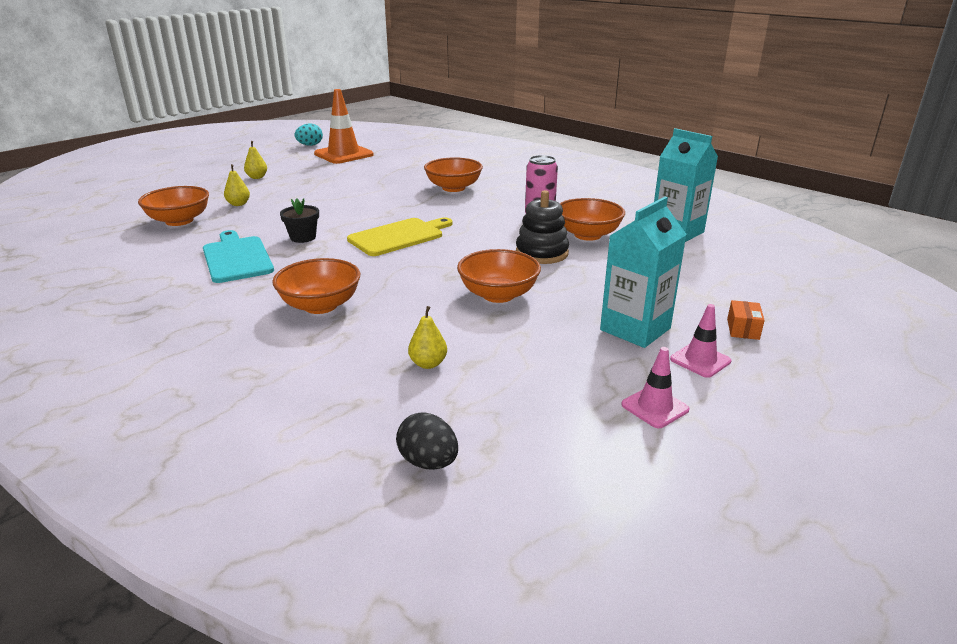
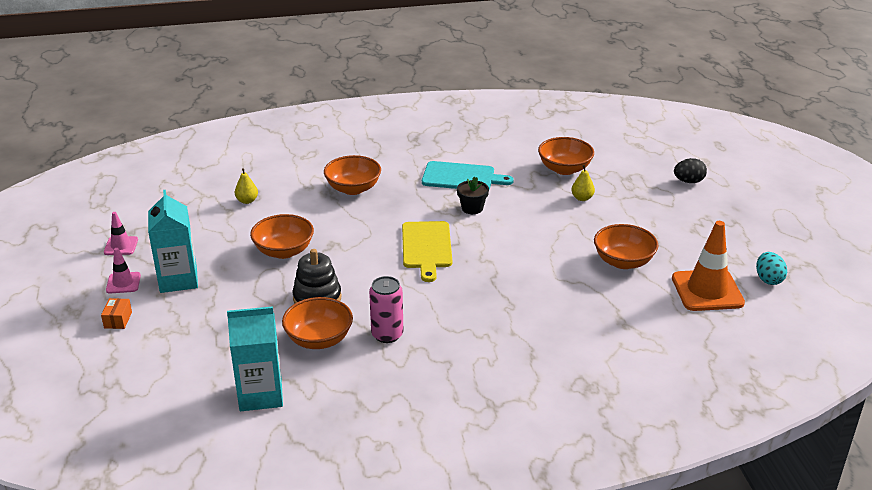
camera: 125 degrees right, 5 degrees up
yellow pear [244,141,267,179] -> none
black egg [396,412,458,470] -> black egg moved to [674,158,707,183]
orange bowl [424,157,483,192] -> orange bowl moved to [594,224,658,269]
orange box [727,300,765,340] -> orange box turned 45 degrees clockwise [101,298,132,329]

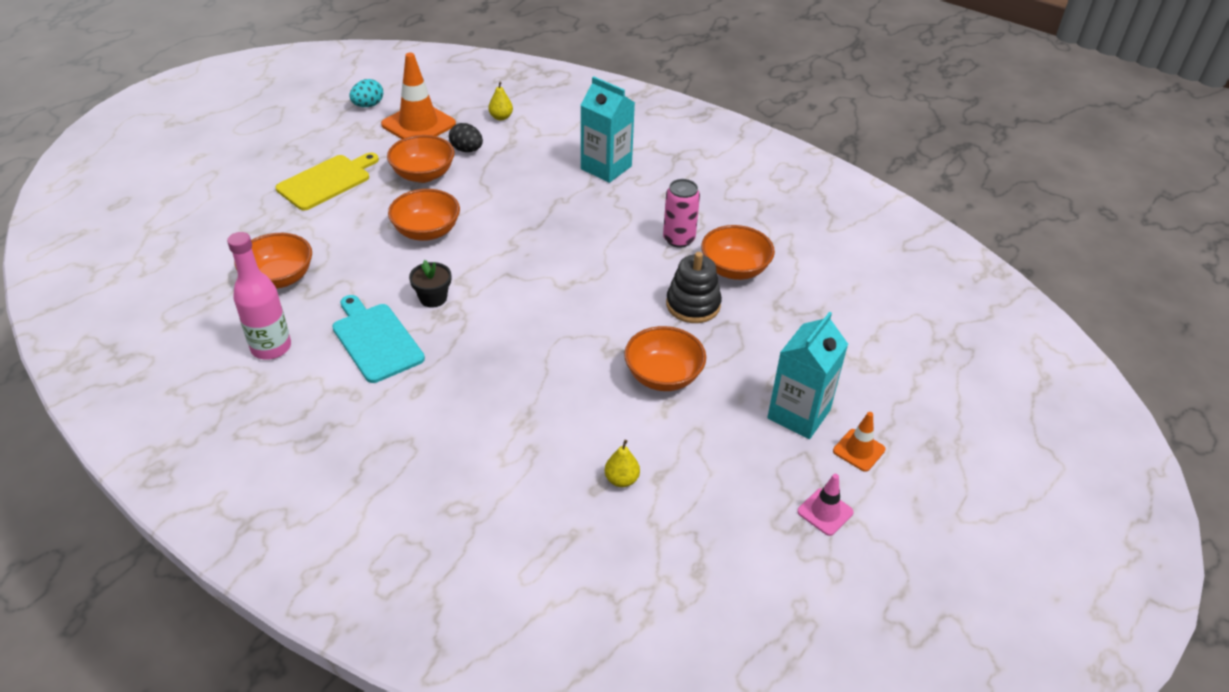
camera: 135 degrees left, 10 degrees up
orange box [101,298,132,329] -> none
pink traffic cone [106,248,141,293] -> orange traffic cone [833,412,886,472]
turquoise carton [227,306,283,411] -> turquoise carton moved to [581,76,635,183]
orange bowl [324,155,381,195] -> orange bowl moved to [388,189,460,241]
yellow cutting board [402,221,452,282] -> yellow cutting board moved to [275,153,379,210]
yellow pear [571,165,595,201] -> yellow pear moved to [488,82,513,121]
black egg [674,158,707,183] -> black egg moved to [449,123,483,152]
none -> pink bottle [227,232,291,360]

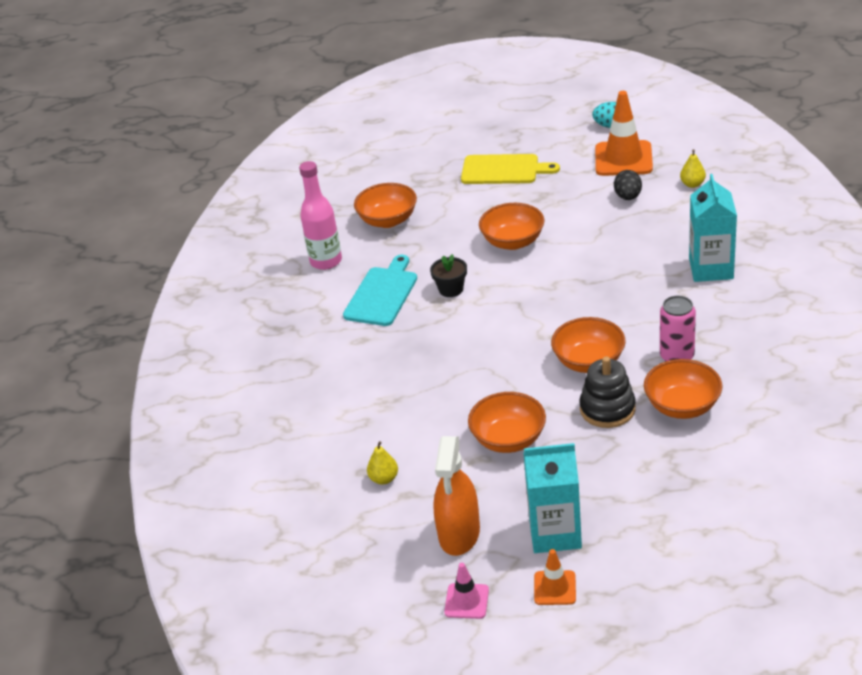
camera: 60 degrees right, 5 degrees down
orange bowl [387,135,454,183] -> orange bowl moved to [551,317,626,373]
none -> orange spray bottle [433,436,480,556]

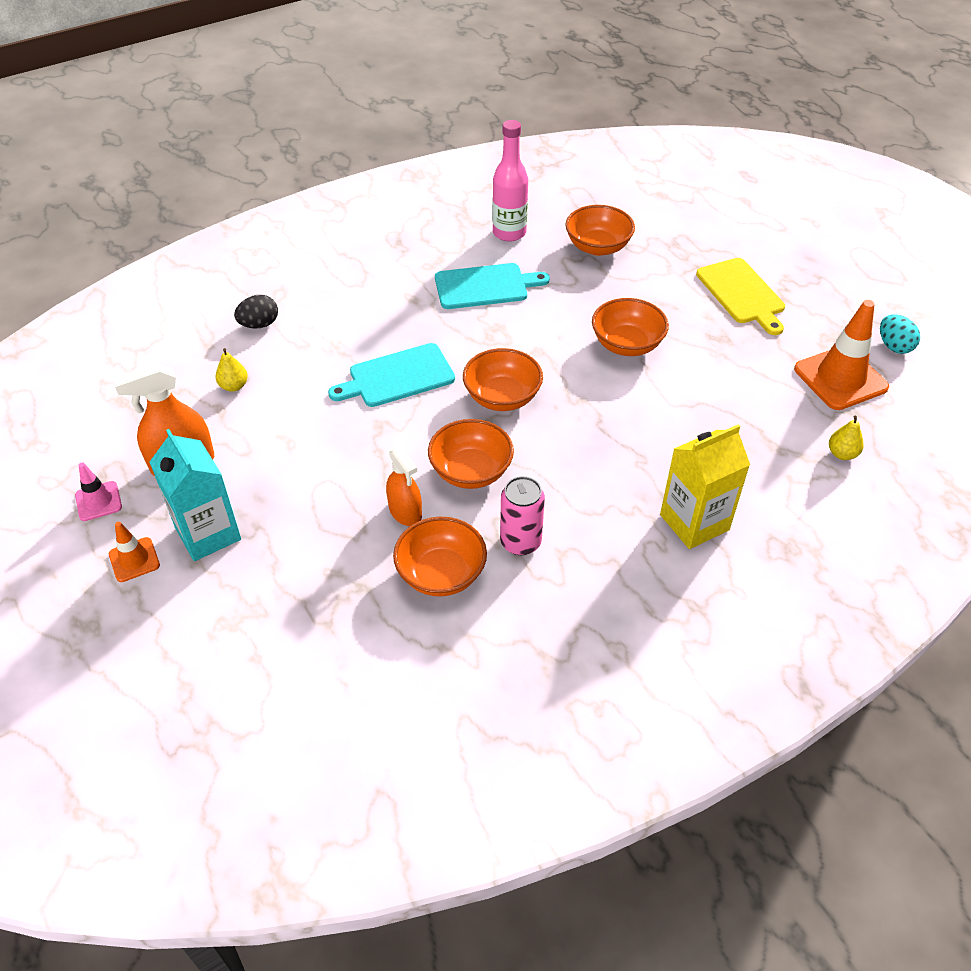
camera: 55 degrees right, 10 degrees up
black flower pot [430,254,467,297] -> none
orange bowl [468,392,546,453] -> orange bowl moved to [463,348,543,411]
black stacking toy [579,356,636,428] -> orange spray bottle [386,447,422,526]
black egg [614,170,642,200] -> black egg moved to [234,295,278,329]
turquoise carton [689,174,737,282] -> yellow carton [660,424,750,549]
none -> turquoise cutting board [328,343,455,407]

